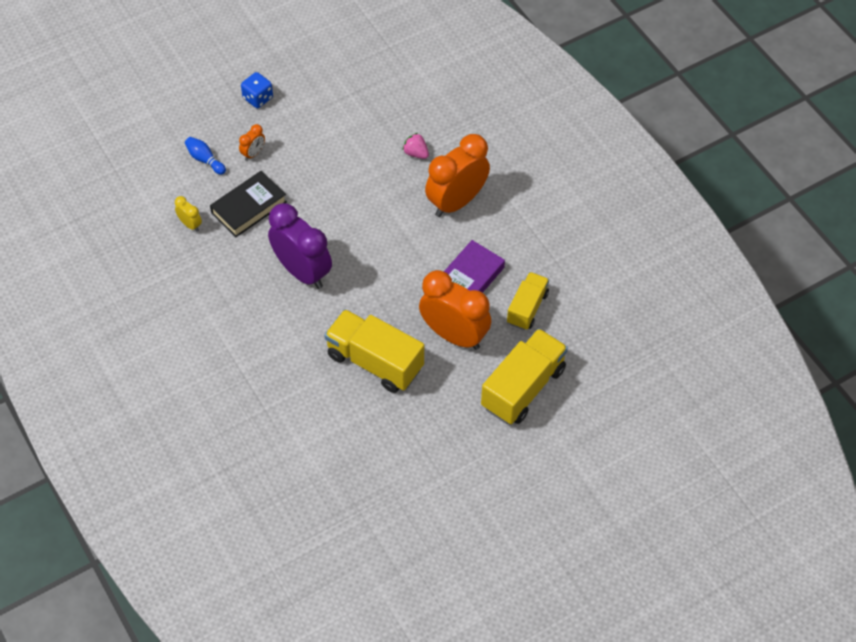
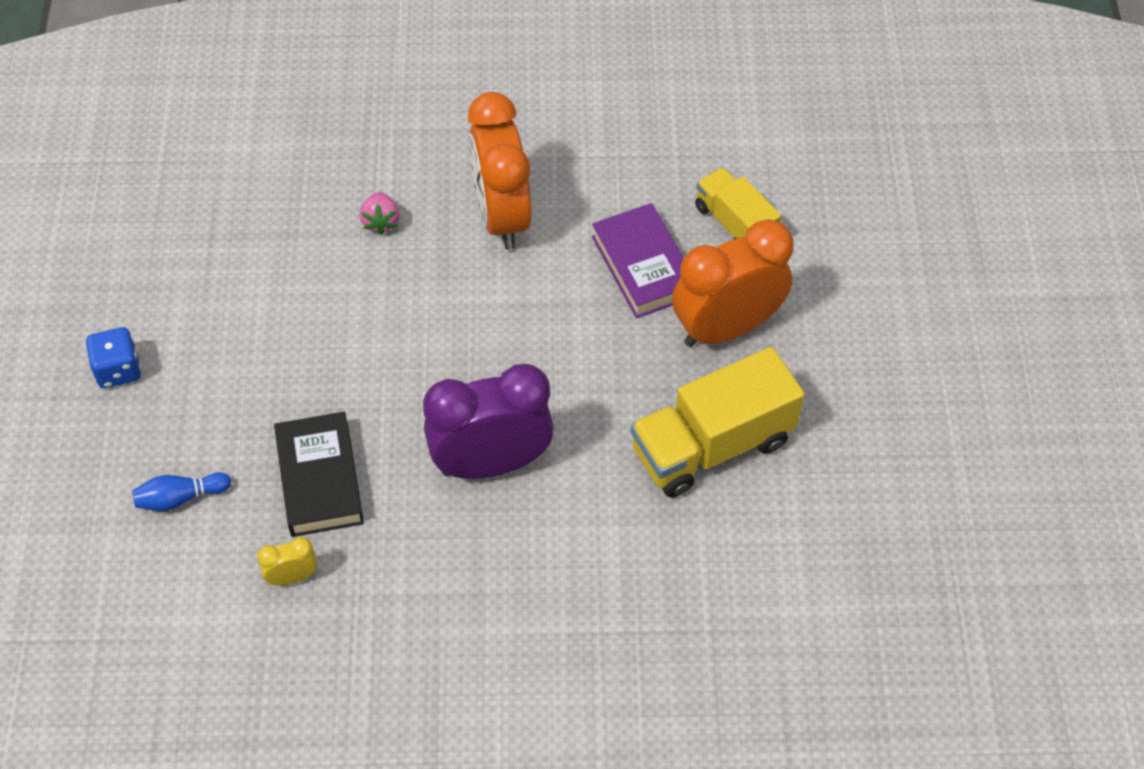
camera: 60 degrees left, 0 degrees up
orange clock [239,124,265,161] -> none
pink strawberry [402,133,429,159] -> pink strawberry turned 75 degrees counterclockwise [360,192,400,235]
yellow truck [481,328,568,424] -> none

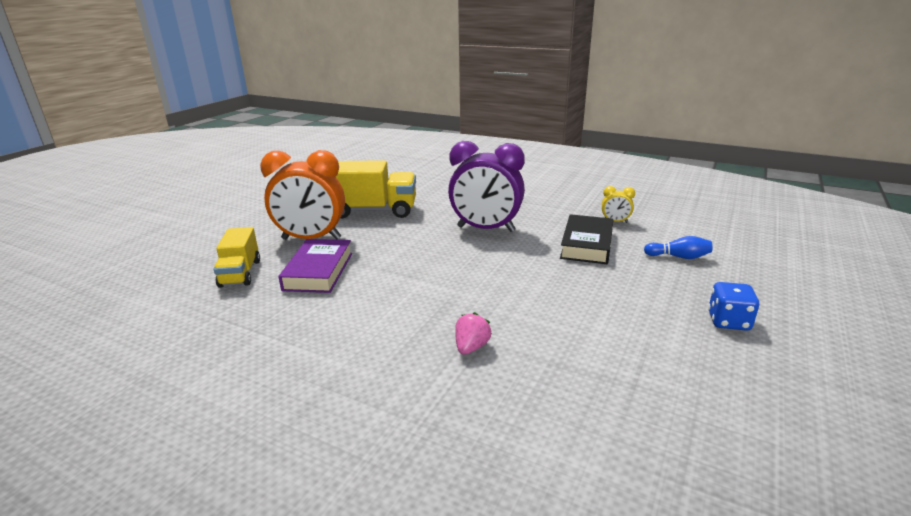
camera: 150 degrees left, 30 degrees down
orange clock [468,92,532,250] -> none

